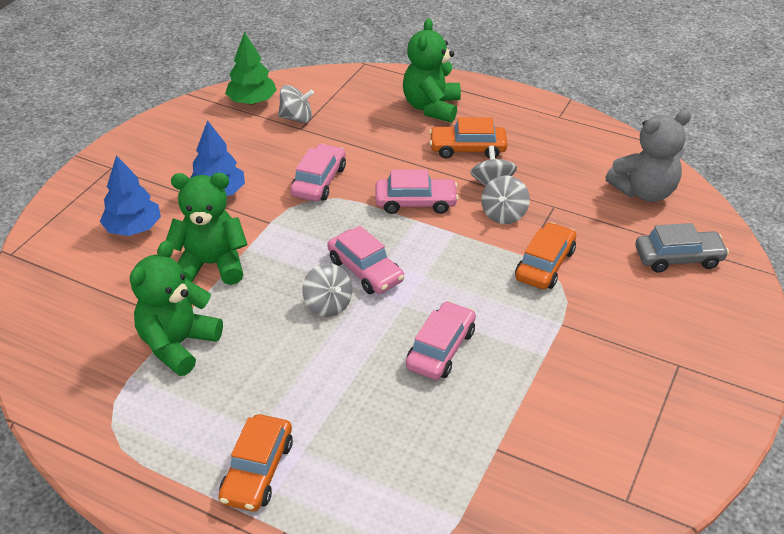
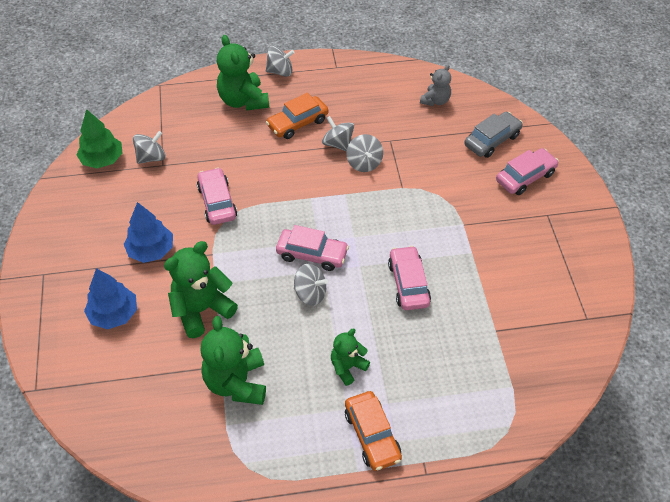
camera: 35 degrees left, 10 degrees up
pink car [375,170,459,214] -> pink car moved to [496,148,559,195]
orange car [515,222,576,289] -> none
grey teddy bear [606,110,691,202] -> grey teddy bear [420,64,451,106], size x0.58
none -> grey spinning top [266,46,295,77]
none -> green teddy bear [331,329,370,386]

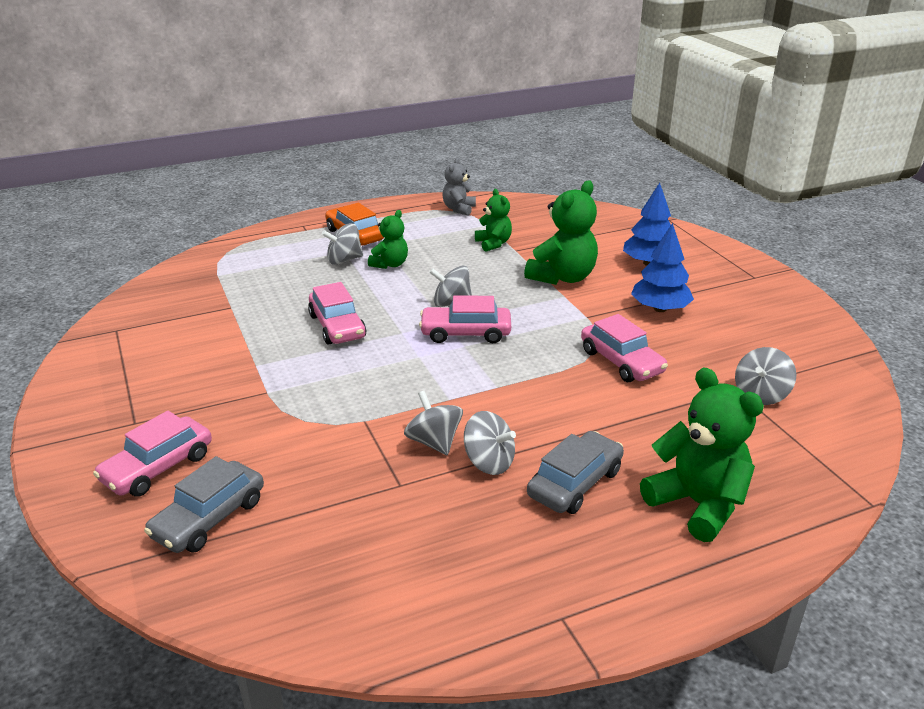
camera: 165 degrees right, 20 degrees down
green tree [77,109,123,168] -> none
green teddy bear [200,316,266,405] -> green teddy bear [475,189,512,251], size x0.58
grey spinning top [266,46,295,77] -> grey spinning top moved to [322,223,363,265]
orange car [266,93,328,139] -> grey car [527,431,624,514]
grey teddy bear [420,64,451,106] -> grey teddy bear moved to [442,158,476,216]

